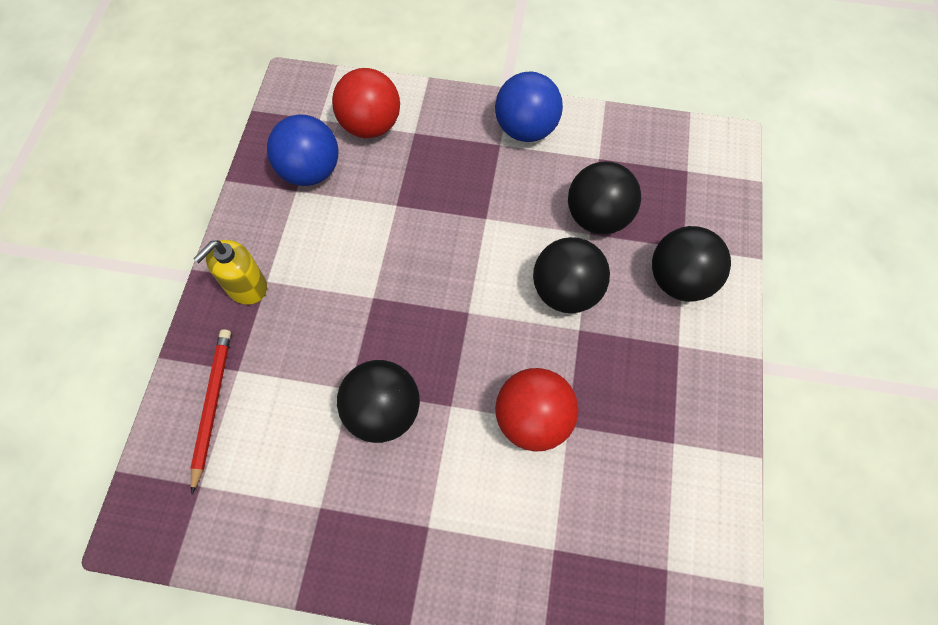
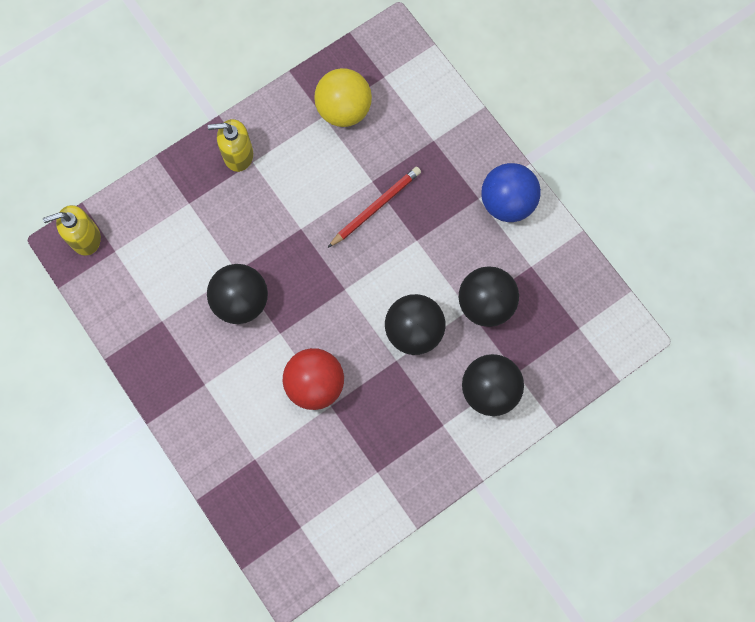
camera: 45 degrees right, 10 degrees up
red pencil [190,329,231,494] -> red pencil moved to [328,167,421,248]
blue ball [267,114,339,186] -> yellow ball [314,68,372,127]
red ball [332,68,400,138] -> none
none -> yellow soap dispenser [43,205,101,256]

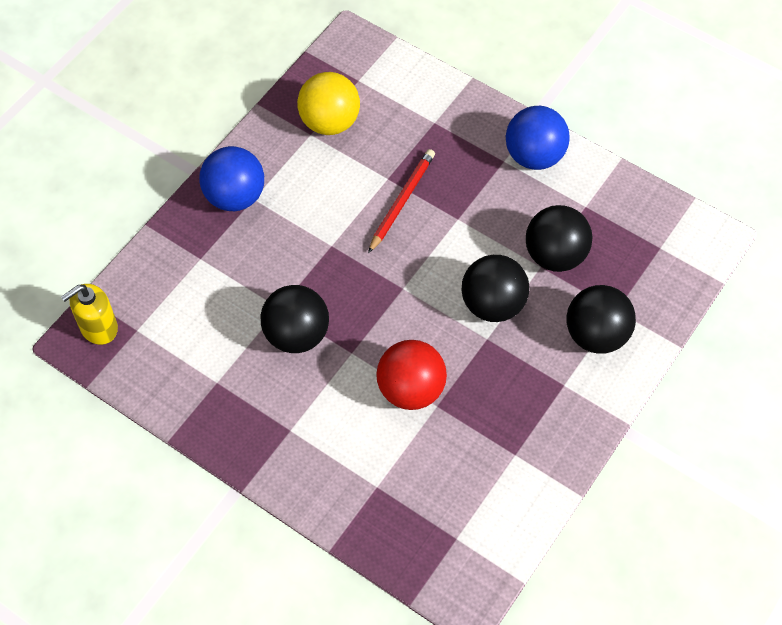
camera: 20 degrees left, 15 degrees down
yellow soap dispenser [208,119,253,172] -> blue ball [199,146,264,211]

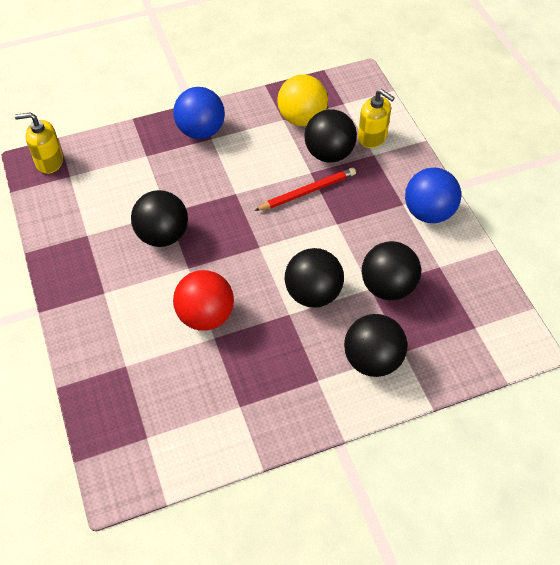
camera: 35 degrees right, 5 degrees down
none -> black ball [304,109,357,162]
none -> yellow soap dispenser [358,89,395,148]

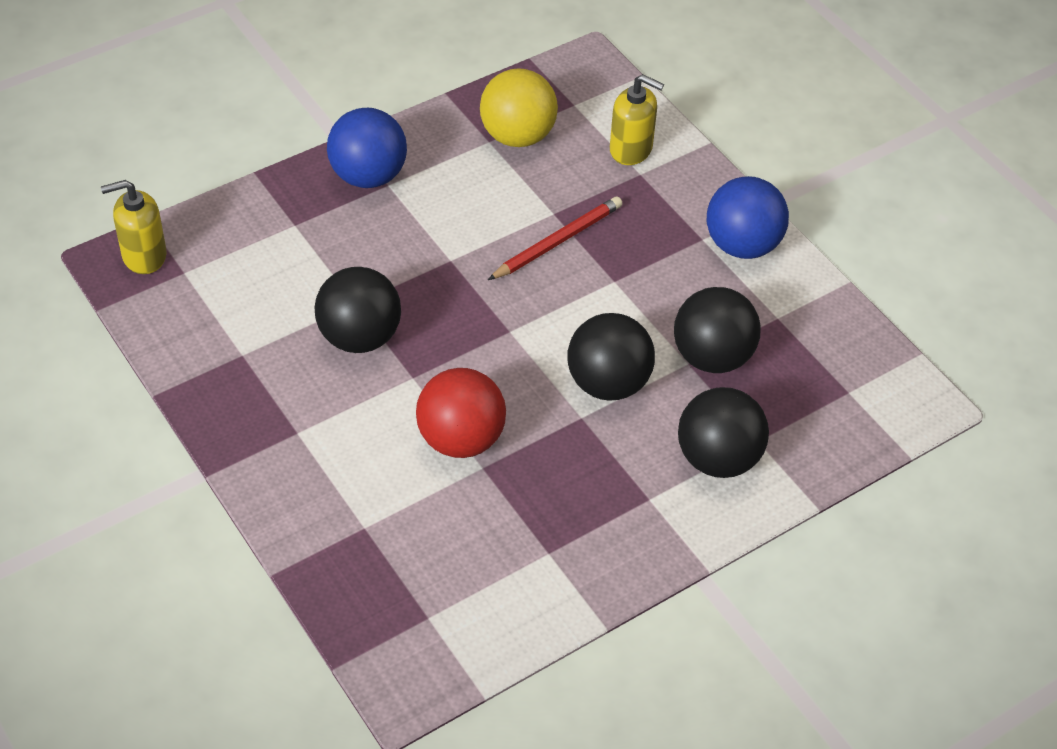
camera: 15 degrees left, 5 degrees down
black ball [304,109,357,162] -> none

